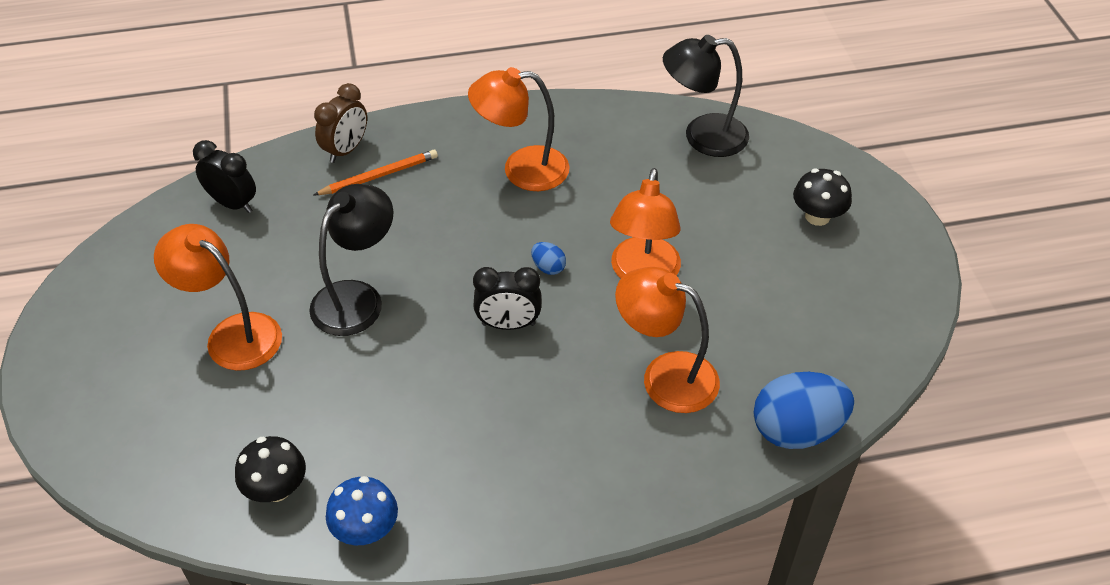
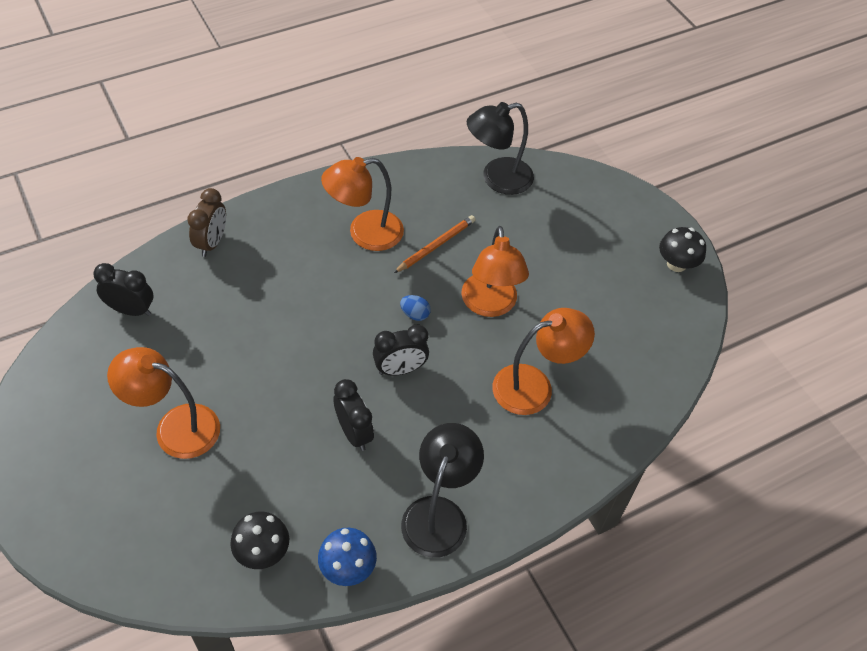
camera: 20 degrees left, 5 degrees up
black lamp [309,184,393,336] -> black lamp moved to [401,423,484,558]
orange pencil [314,149,438,195] -> orange pencil moved to [394,215,476,273]
orange lamp [615,267,720,413] -> orange lamp turned 150 degrees clockwise [492,308,595,415]
blue egg [754,372,854,449] -> none
black mushroom [793,168,852,226] -> black mushroom moved to [659,227,706,272]
none -> black clock [334,379,374,451]

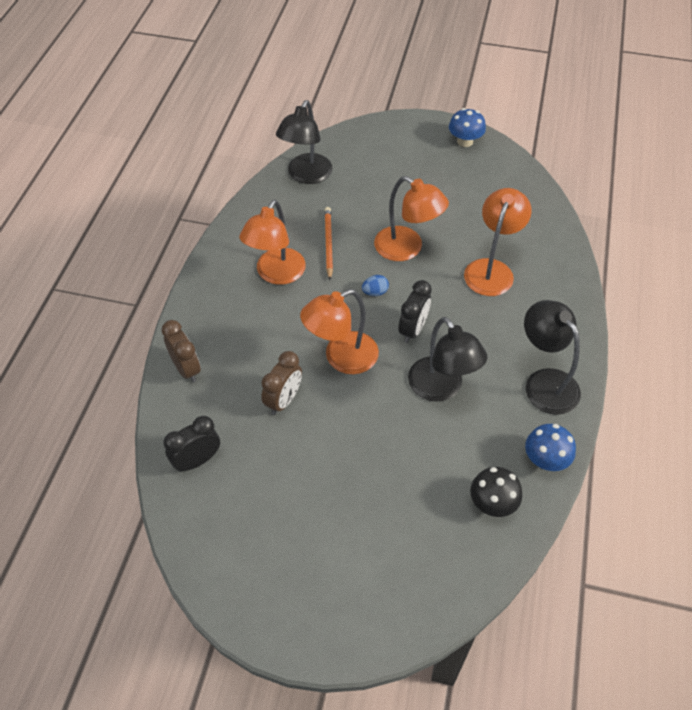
camera: 45 degrees left, 0 degrees up
orange lamp [107,347,220,459] -> orange lamp moved to [300,289,379,374]
black clock [334,379,374,451] -> black lamp [408,317,487,402]
black mushroom [659,227,706,272] -> blue mushroom [449,108,486,147]
none -> brown clock [261,351,302,415]

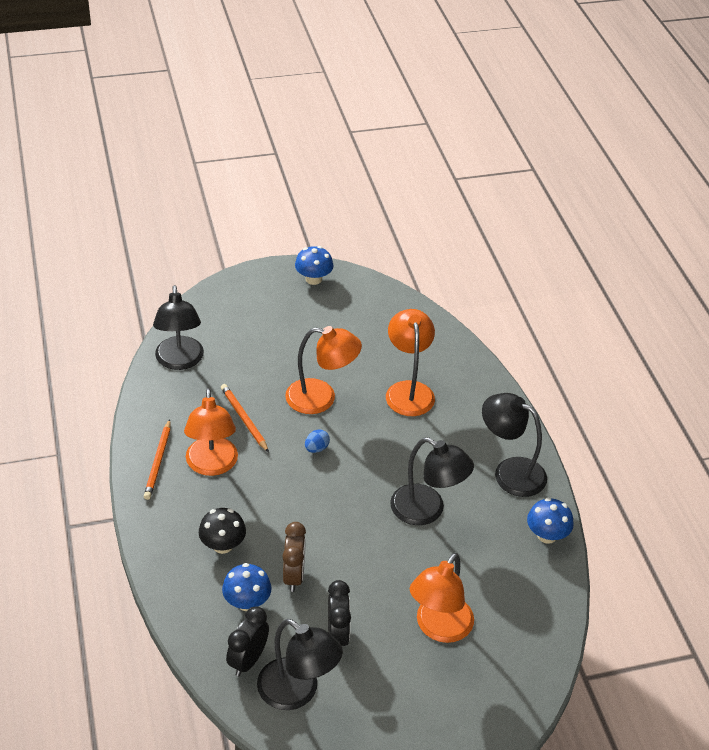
camera: 30 degrees left, 10 degrees down
brown clock [161,320,201,383] -> none
orange lamp [300,289,379,374] -> orange lamp moved to [410,553,474,643]
black clock [398,280,432,343] -> black clock moved to [328,580,351,646]
black mushroom [470,467,522,517] -> black mushroom moved to [199,508,246,554]
none -> orange pencil [144,419,170,500]
none -> blue mushroom [222,563,271,611]
none -> black lamp [257,619,343,710]

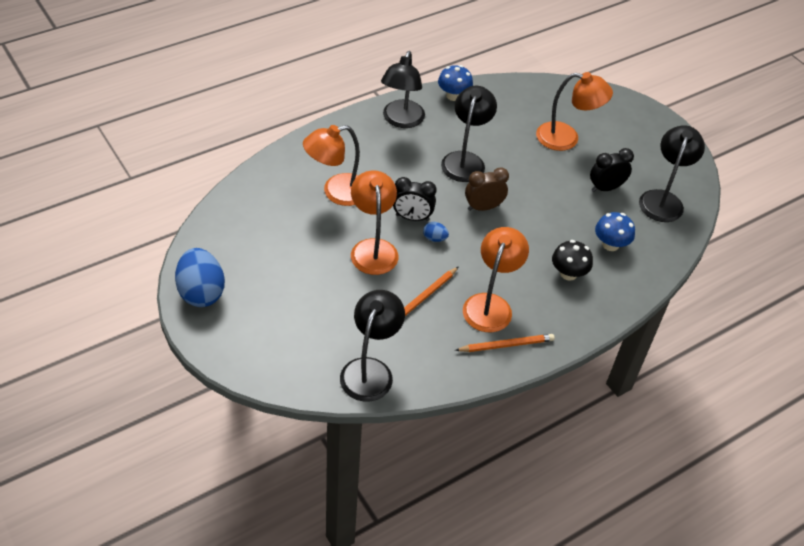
camera: 110 degrees left, 5 degrees up
black lamp [153,285,204,370] -> black lamp turned 45 degrees counterclockwise [340,290,405,402]
orange lamp [184,388,238,476] -> orange lamp turned 45 degrees counterclockwise [463,227,529,332]
black clock [226,606,269,676] -> black clock moved to [393,177,436,221]
brown clock [283,522,306,592] -> brown clock moved to [465,167,509,211]
blue mushroom [295,246,333,285] -> blue egg [175,248,225,307]

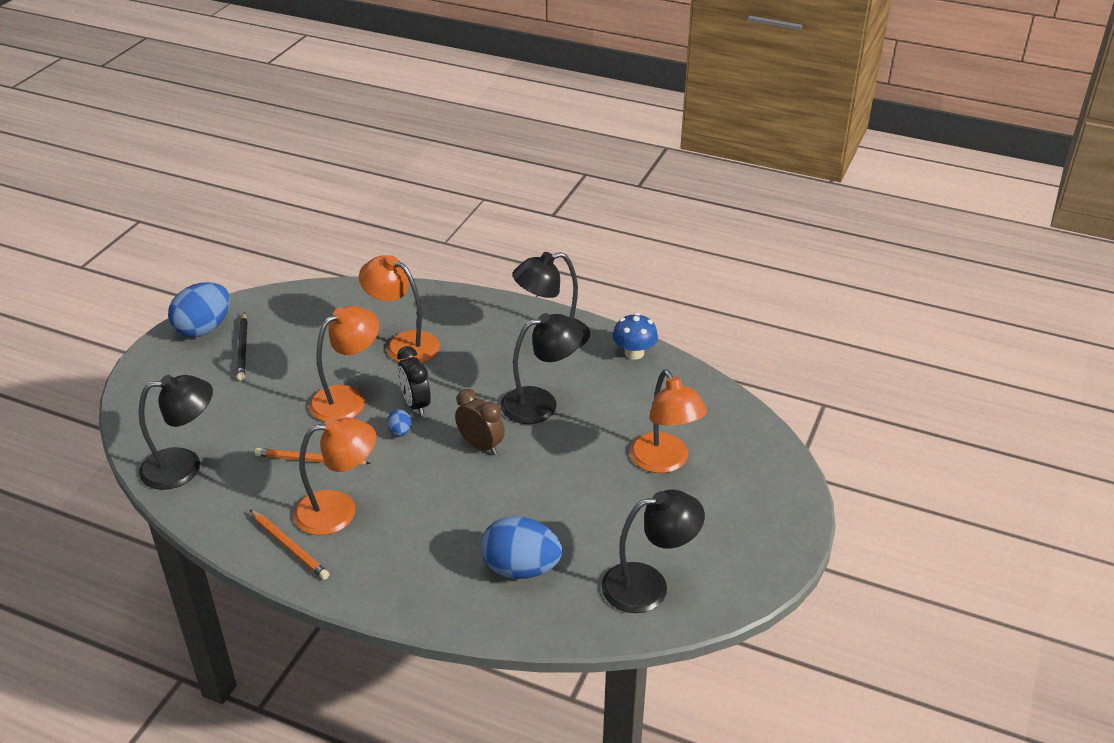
camera: 60 degrees right, 10 degrees down
black mushroom [552,240,593,281] -> none
black clock [590,148,634,192] -> none
blue mushroom [595,212,635,251] -> blue egg [481,516,562,579]
none -> black pencil [237,312,248,380]

